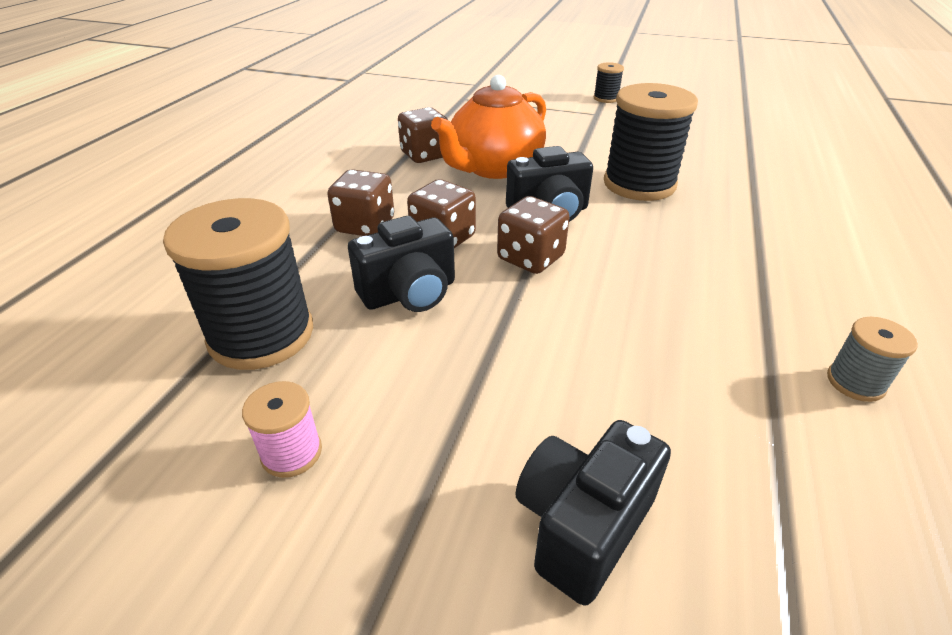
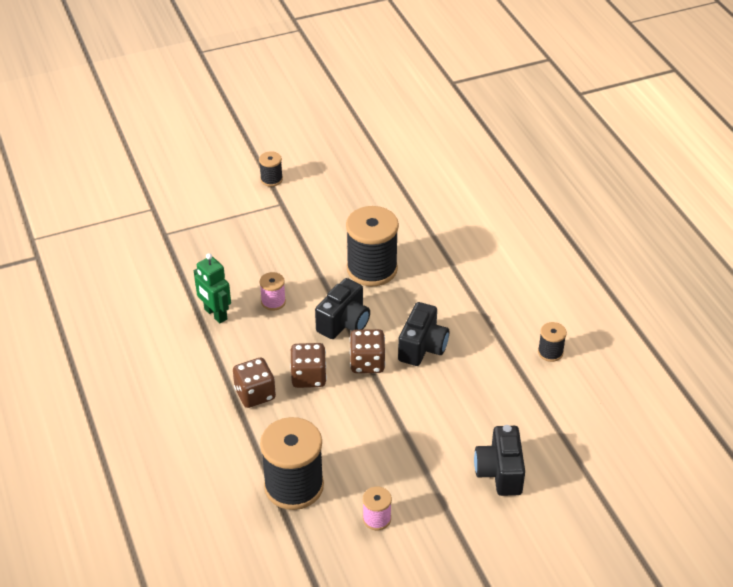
camera: 40 degrees left, 5 degrees up
black camera [348,216,455,312] -> black camera moved to [398,302,449,366]
brown dice [398,107,448,163] -> green robot [194,253,231,323]
orange teapot [431,75,546,179] -> pink spool [260,272,286,311]
grey spool [827,317,918,402] -> black spool [538,322,567,362]

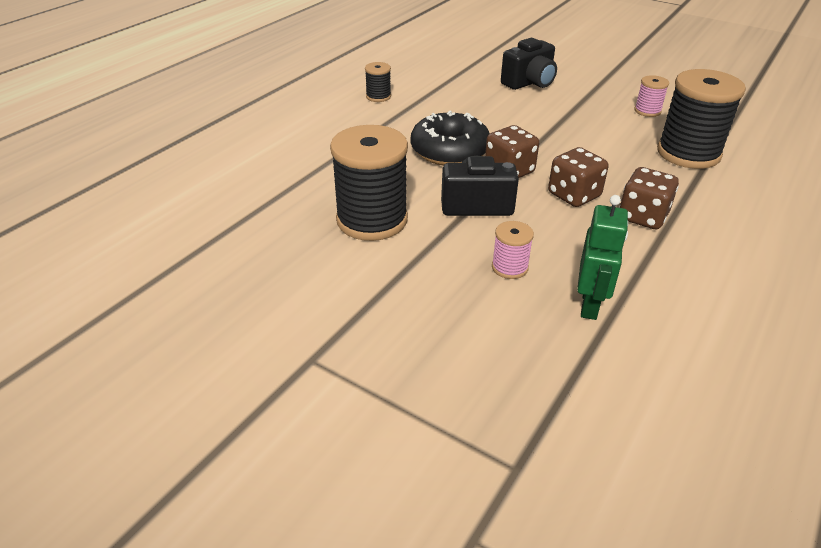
camera: 125 degrees left, 5 degrees down
black spool [259,151,283,187] -> none
black camera [398,302,449,366] -> black donut [411,111,490,166]

